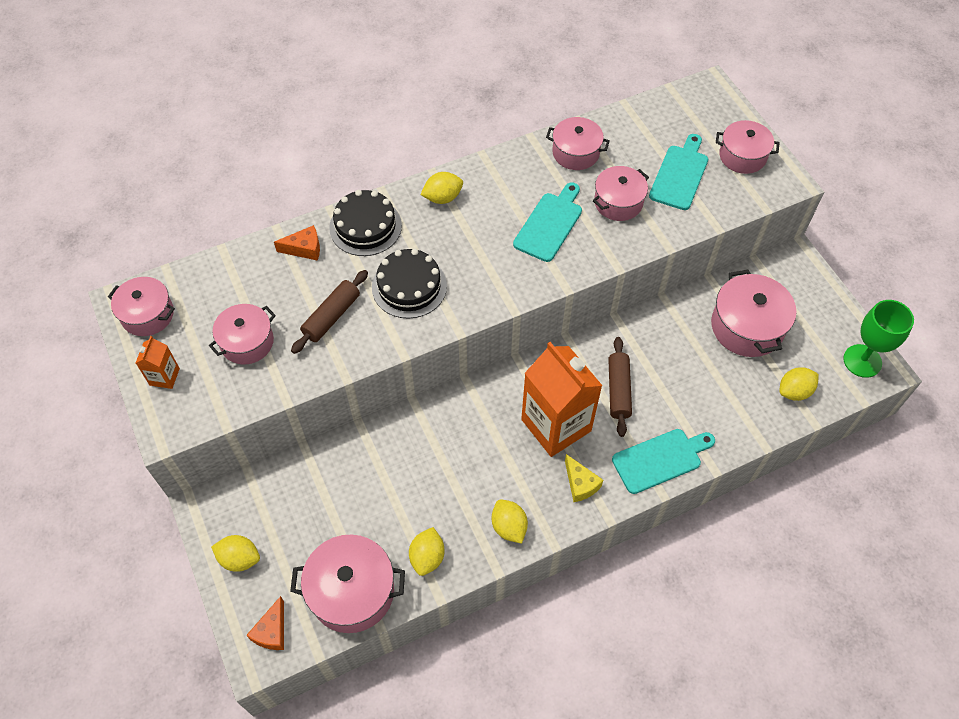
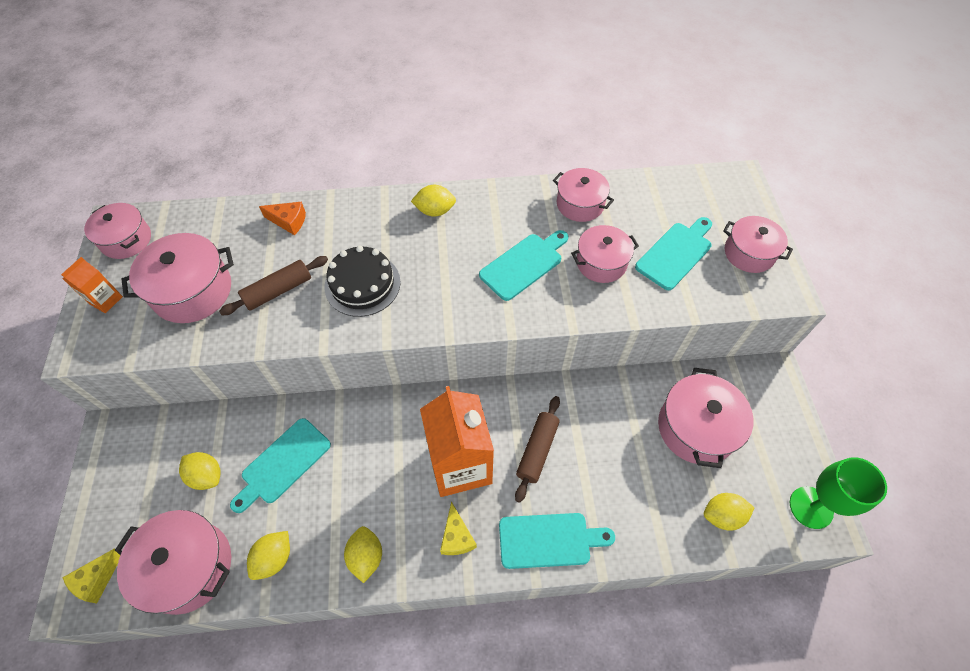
camera: 20 degrees right, 0 degrees up
pink pot [209,304,276,365] -> pink pot [121,233,234,323], size x1.50
yellow lemon [211,535,260,572] -> yellow lemon moved to [179,452,221,490]
orange cheese [246,596,284,650] -> yellow cheese [62,549,120,604]
black cake [329,190,402,256] -> none
none -> turquoise cutting board [230,418,331,513]

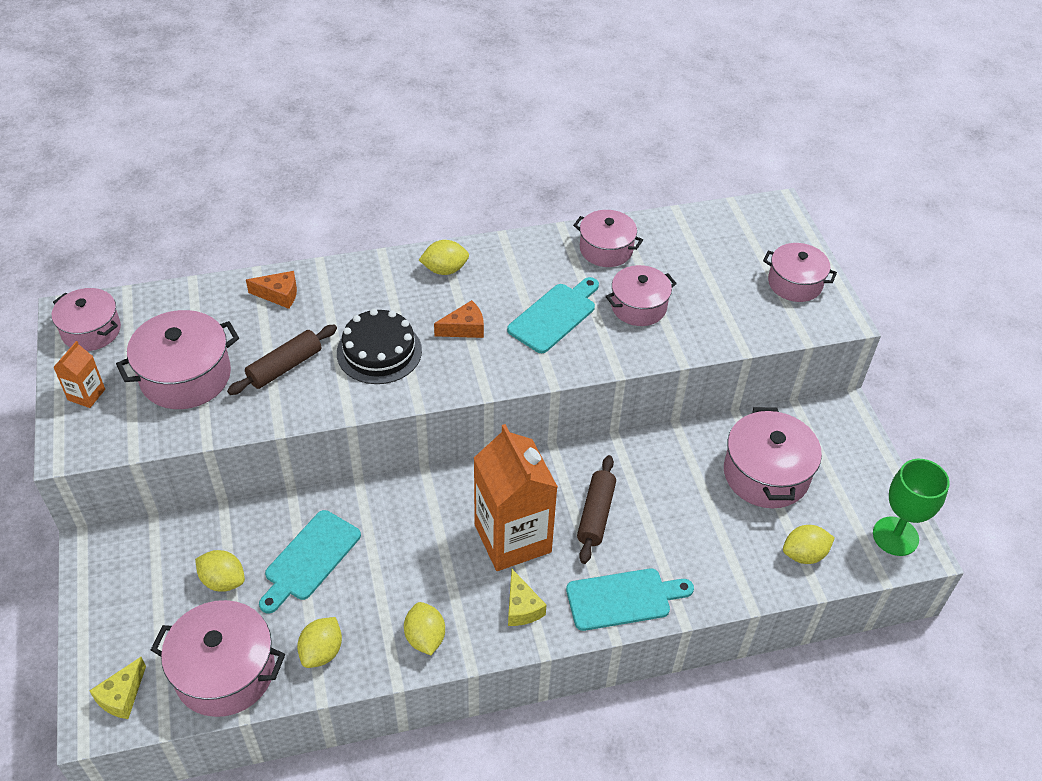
camera: 10 degrees left, 10 degrees down
turquoise cutting board [635,217,712,290] -> none
none -> orange cheese [434,300,484,338]

